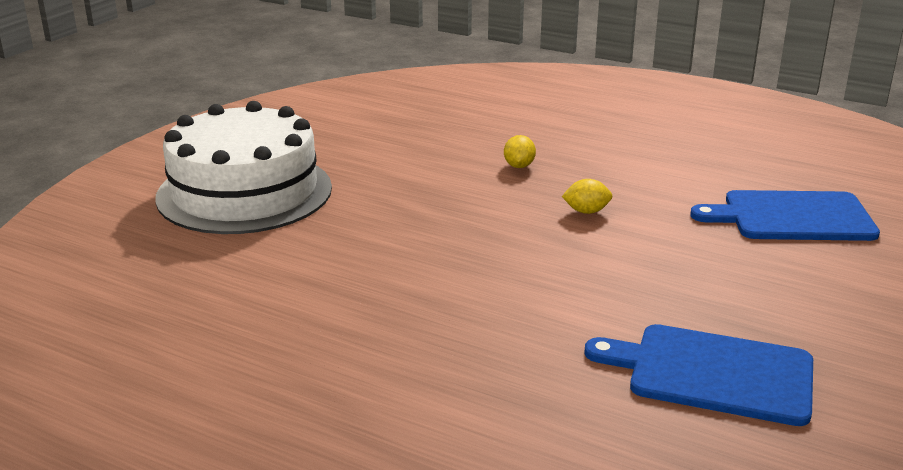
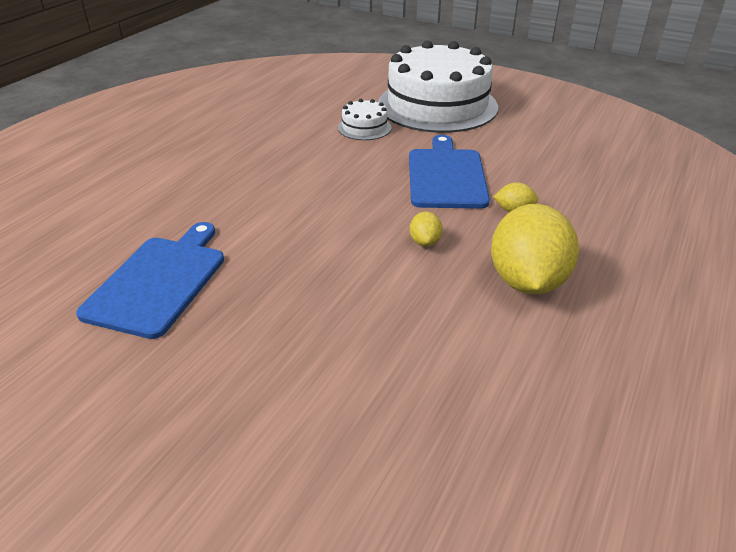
camera: 90 degrees right, 10 degrees up
blue cutting board [690,190,880,241] -> blue cutting board moved to [409,135,490,209]
none -> white cake [338,99,392,140]
none -> yellow lemon [491,204,579,294]

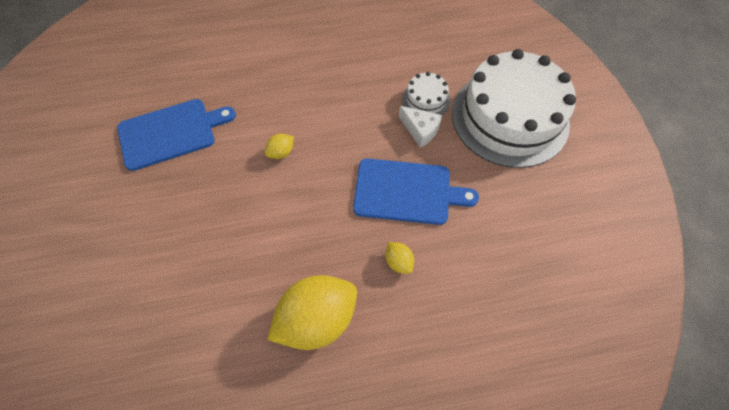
camera: 50 degrees right, 25 degrees up
blue cutting board [409,135,490,209] -> blue cutting board turned 45 degrees clockwise [353,158,479,225]
yellow lemon [410,212,443,247] -> yellow lemon moved to [265,134,294,159]
none -> white cheese [399,106,442,148]

